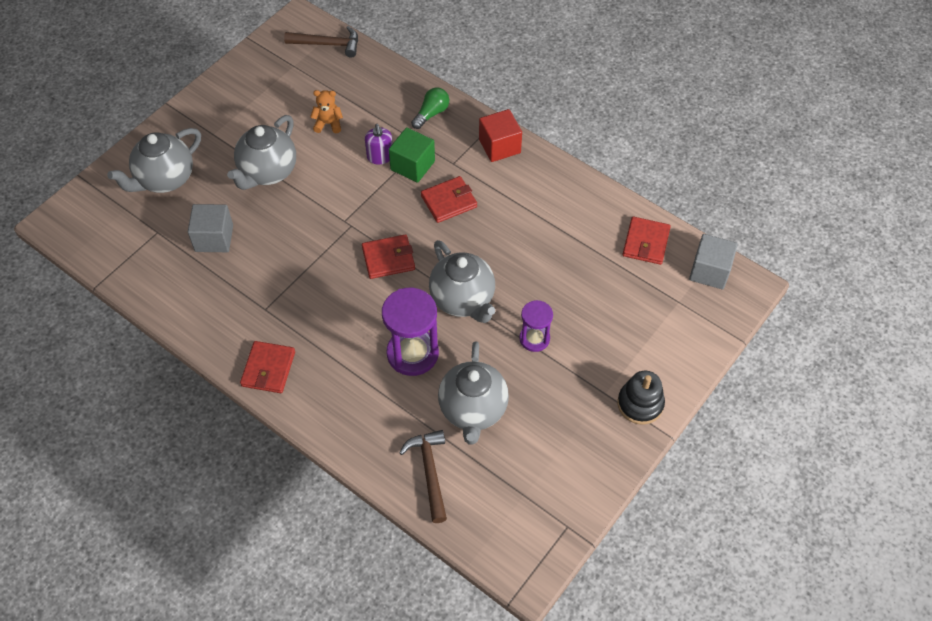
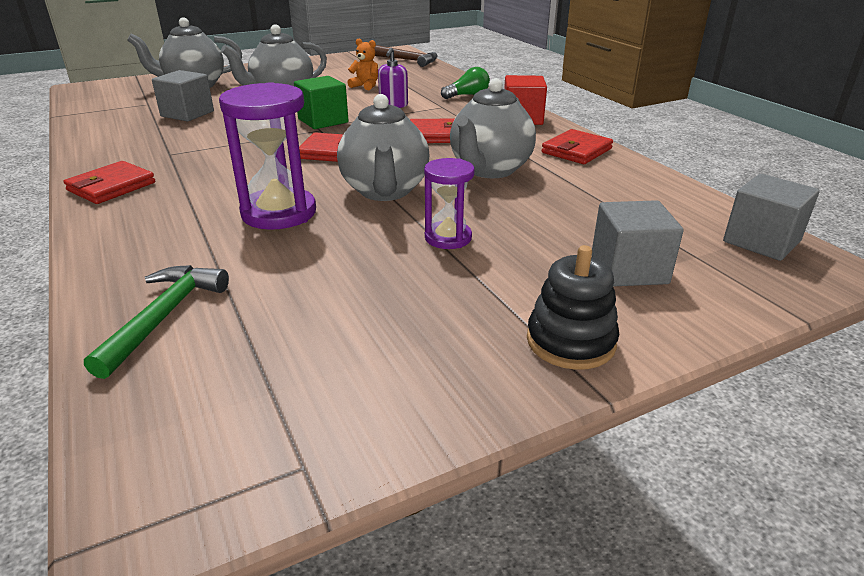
camera: 25 degrees right, 25 degrees down
green cube [389,127,435,183] -> green cube moved to [294,76,348,129]
brown hammer [399,430,447,523] -> green hammer [84,265,229,379]
grey teapot [438,341,509,445] -> grey teapot moved to [450,78,536,178]
red wallet [623,217,671,265] -> red wallet moved to [541,129,613,164]
none -> grey cube [592,200,684,286]

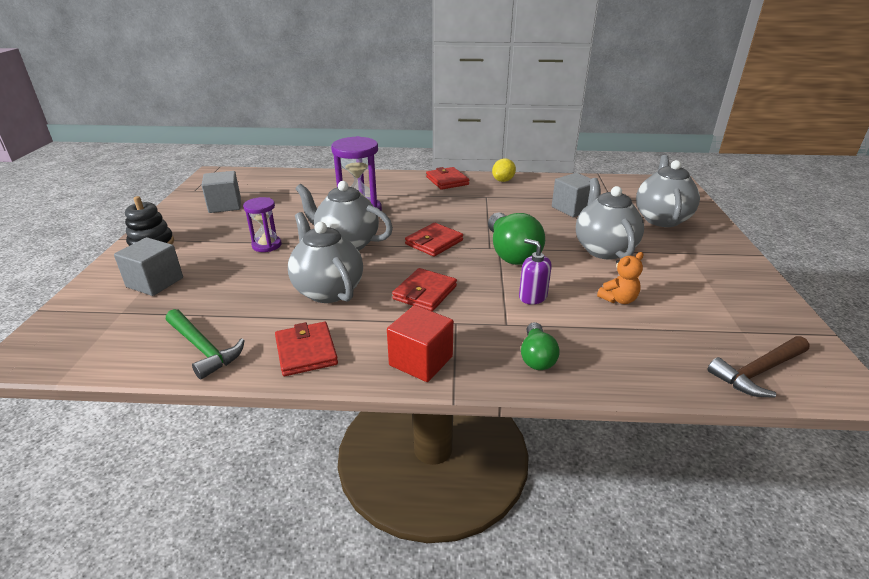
camera: 120 degrees right, 0 degrees up
green hammer [84,265,229,379] -> green hammer moved to [166,309,245,380]
green cube [294,76,348,129] -> green light bulb [488,212,545,265]
grey cube [723,174,820,261] -> grey cube moved to [201,171,241,213]
none -> yellow lemon [492,158,516,182]

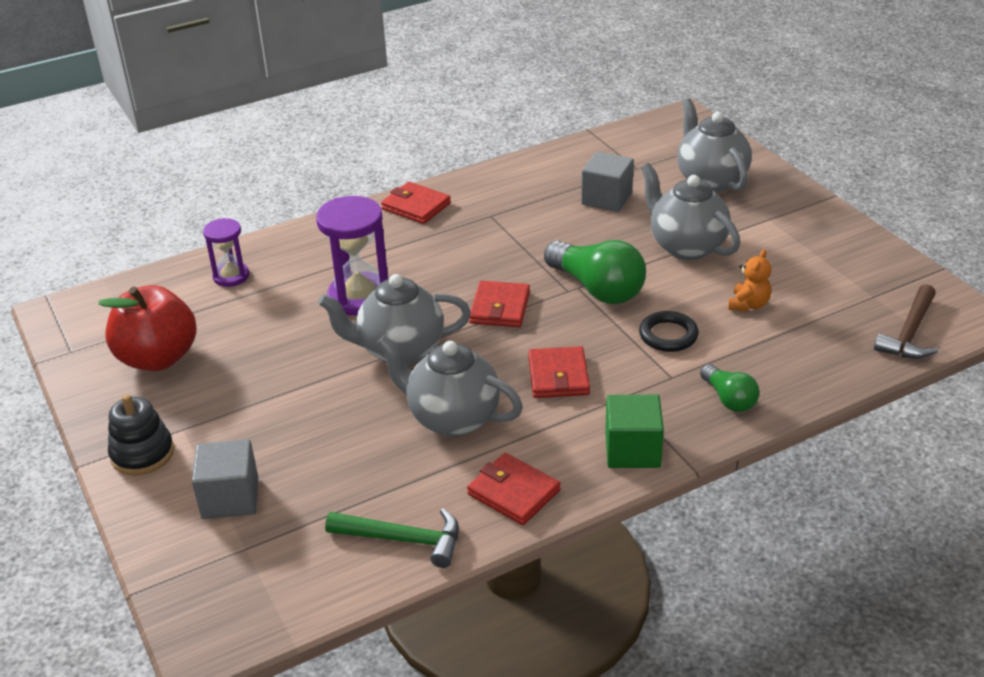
camera: 30 degrees left, 5 degrees up
grey cube [201,171,241,213] -> red apple [98,285,197,371]
purple hourglass [243,197,282,252] -> purple hourglass moved to [203,218,249,287]
red cube [387,305,454,382] -> green cube [605,395,664,468]
yellow lemon [492,158,516,182] -> none
purple soap dispenser [519,239,552,305] -> black ring [639,311,699,352]

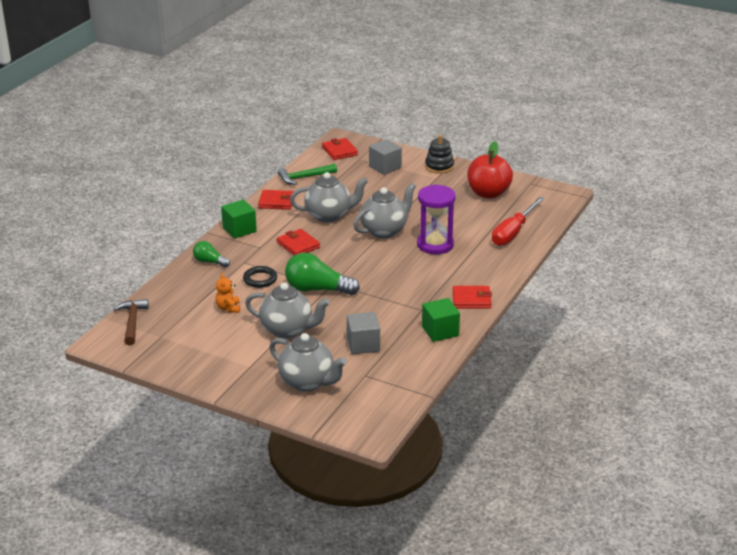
camera: 145 degrees right, 5 degrees down
purple hourglass [203,218,249,287] -> red screwdriver [492,196,545,246]
red wallet [469,281,530,327] -> red wallet moved to [322,138,358,160]
none -> green cube [422,298,460,342]

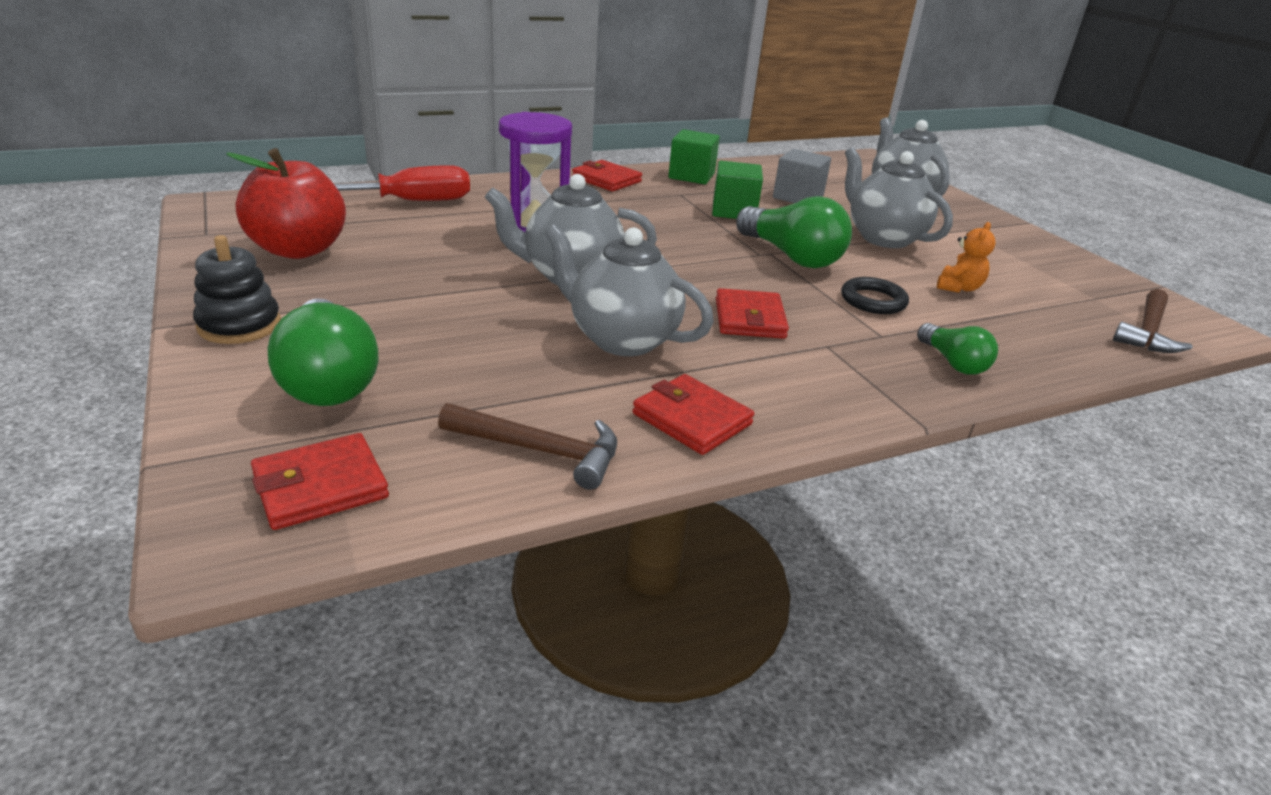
camera: 145 degrees left, 0 degrees up
green cube [221,200,257,239] -> green cube moved to [712,161,763,219]
green hammer [278,164,337,185] -> brown hammer [438,403,617,490]
red wallet [322,138,358,160] -> red wallet turned 45 degrees clockwise [251,433,389,530]
grey cube [369,139,402,175] -> green light bulb [267,298,378,406]

